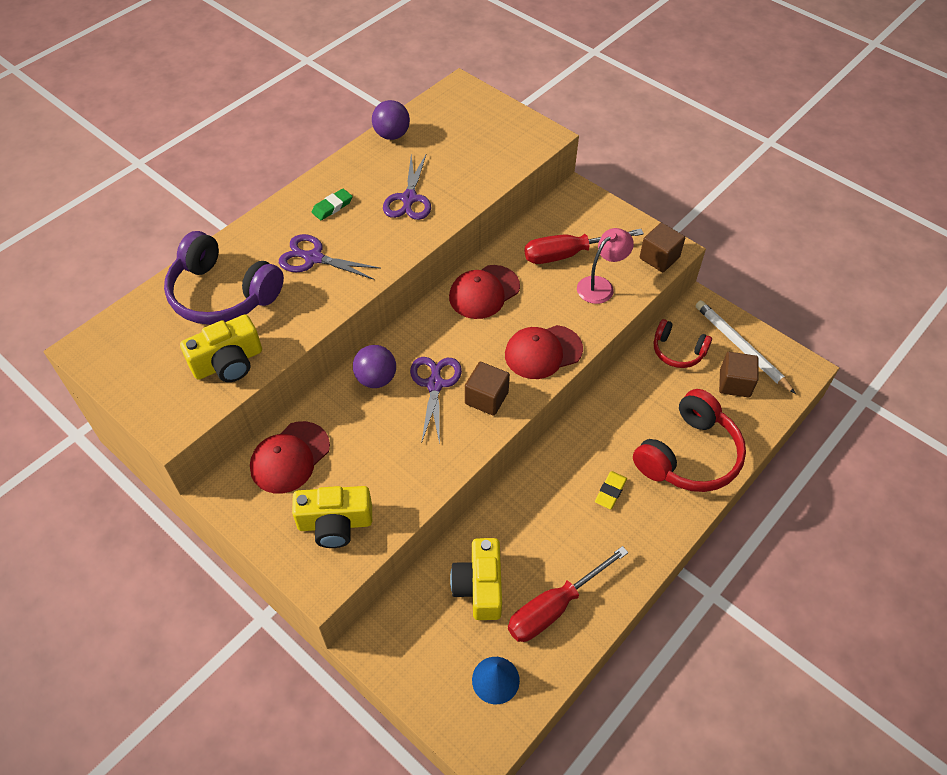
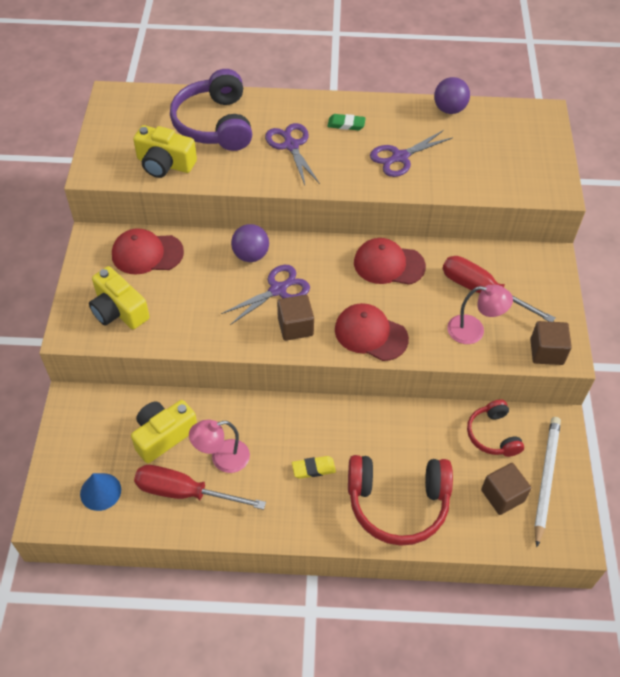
camera: 50 degrees right, 0 degrees up
none -> pink lamp [189,419,250,473]

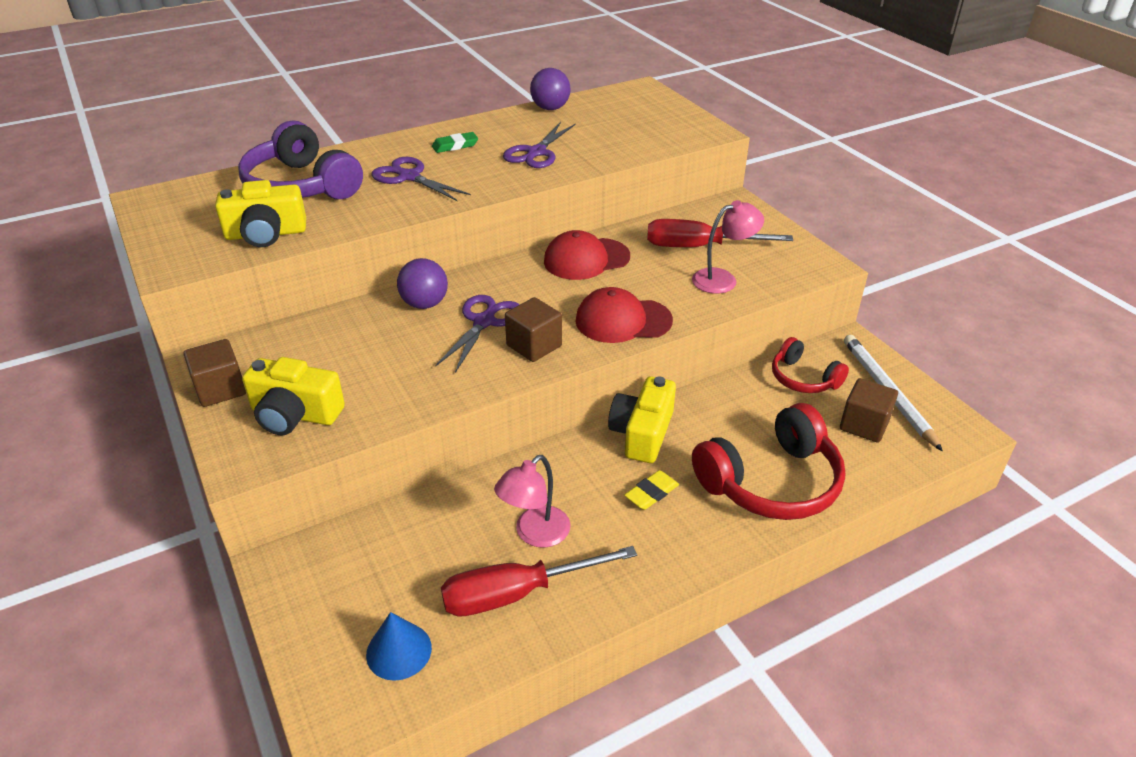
camera: 30 degrees left, 15 degrees down
red cap [112,228,184,275] -> none
yellow camera [131,400,197,463] -> yellow camera moved to [608,376,676,463]
brown cube [530,321,572,365] -> brown cube moved to [183,339,246,407]

